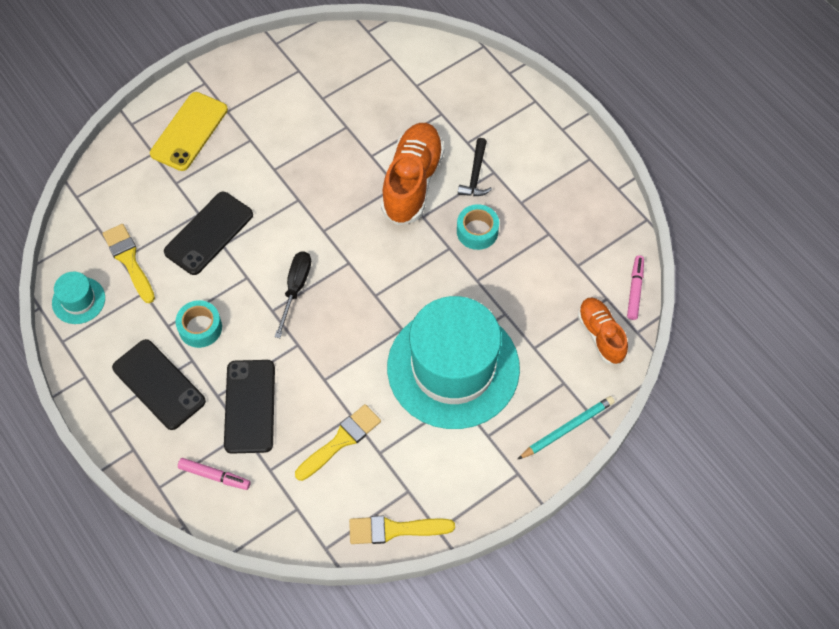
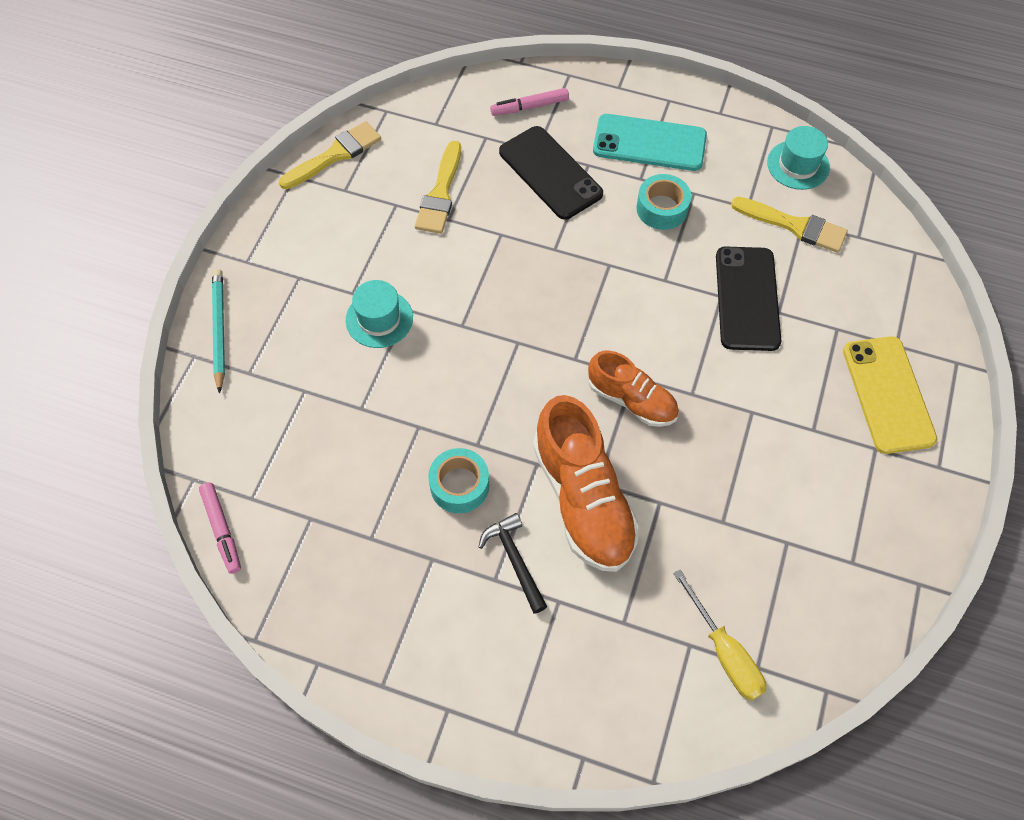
camera: 145 degrees right, 0 degrees up
black phone [112,339,206,430] -> turquoise phone [593,114,707,171]
black screwdriver [275,251,311,338] -> none
turquoise hat [387,296,520,429] -> turquoise hat [346,280,413,348], size x0.41
turquoise pencil [517,396,615,460] -> turquoise pencil turned 150 degrees clockwise [212,269,225,394]
orange shoe [578,297,628,365] -> orange shoe moved to [588,351,679,427]
none -> yellow screwdriver [673,569,766,701]

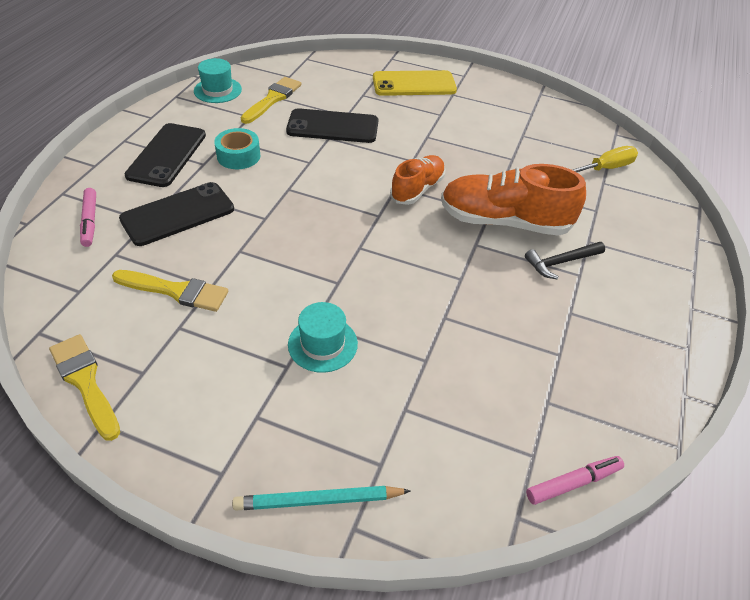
camera: 90 degrees left, 15 degrees down
turquoise tape [428,448,489,513] -> none
orange shoe [533,395,640,572] -> orange shoe turned 150 degrees counterclockwise [441,164,586,236]
turquoise phone [593,114,707,171] -> black phone [125,123,206,187]

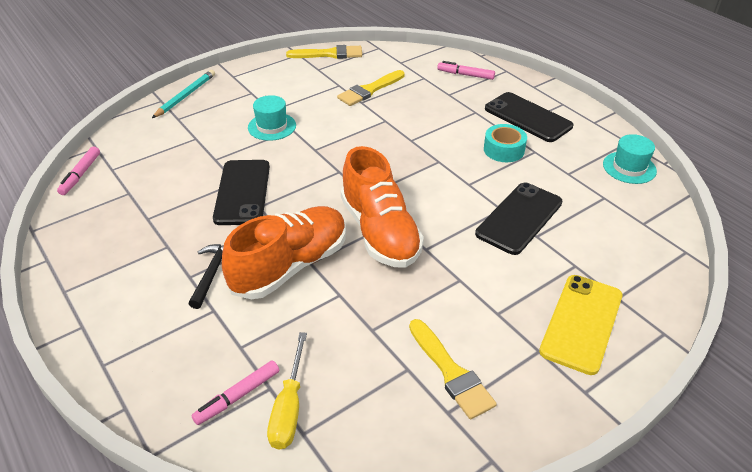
camera: 125 degrees right, 5 degrees down
black phone [119,182,234,246] -> black phone moved to [213,160,270,225]
yellow brush [241,77,301,124] -> yellow brush moved to [409,319,497,419]
orange shoe [390,155,446,205] -> orange shoe [341,146,424,268], size x1.63
none -> pink marker [191,360,279,425]

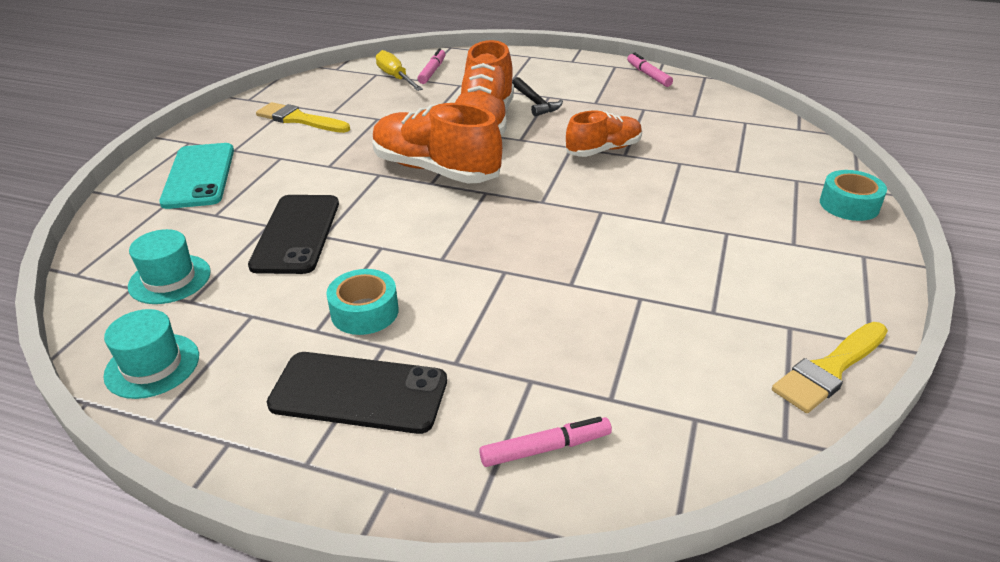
camera: 145 degrees right, 5 degrees down
pink marker [57,146,100,195] -> pink marker moved to [627,52,673,87]
turquoise pencil [152,70,215,118] -> turquoise tape [820,170,887,221]
black phone [213,160,270,225] -> orange shoe [566,111,642,157]
turquoise hat [248,95,296,141] -> turquoise hat moved to [128,229,211,304]
yellow brush [337,70,405,106] -> none
yellow phone [539,275,622,375] -> turquoise phone [159,143,234,209]

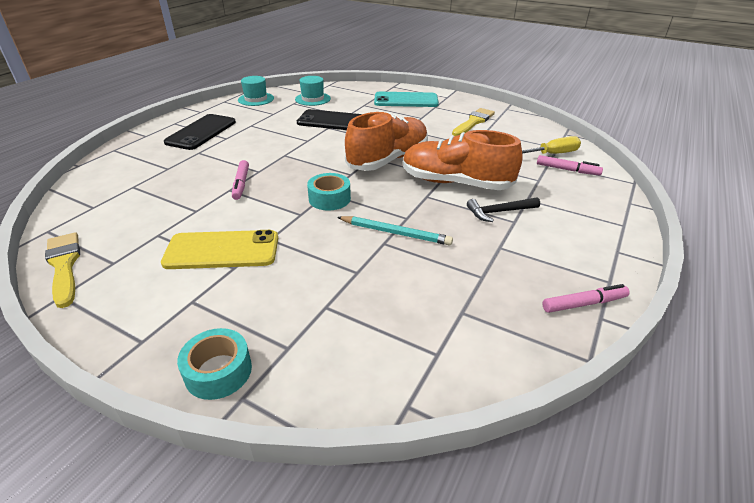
camera: 100 degrees right, 0 degrees up
turquoise tape [326,269,399,335] -> turquoise tape moved to [307,173,351,211]
pink marker [479,417,612,467] -> pink marker moved to [232,160,249,200]
orange shoe [566,111,642,157] -> turquoise pencil [337,216,453,246]
none -> yellow phone [161,230,278,269]

